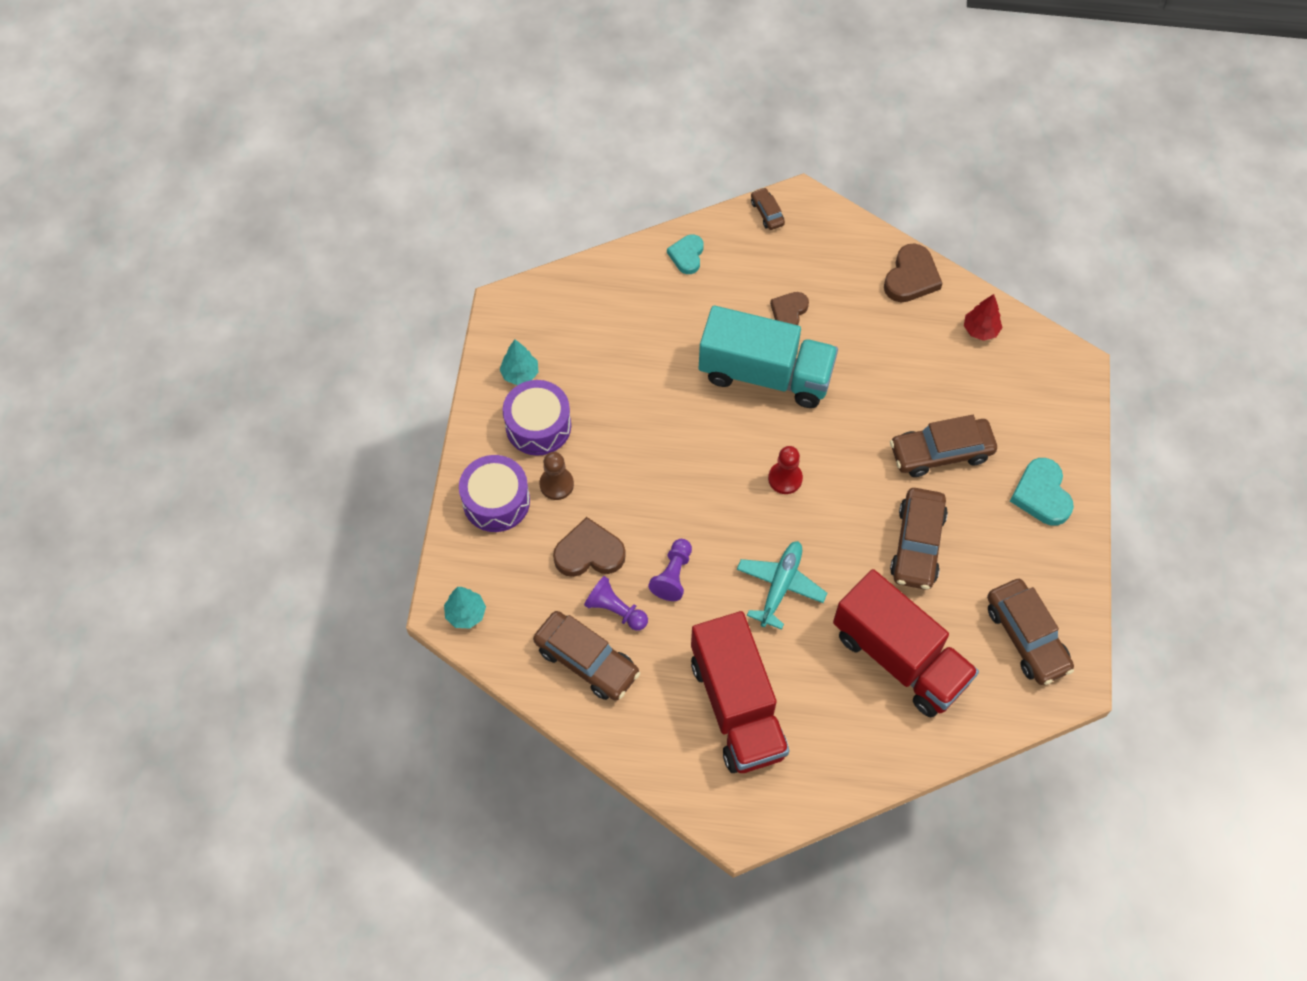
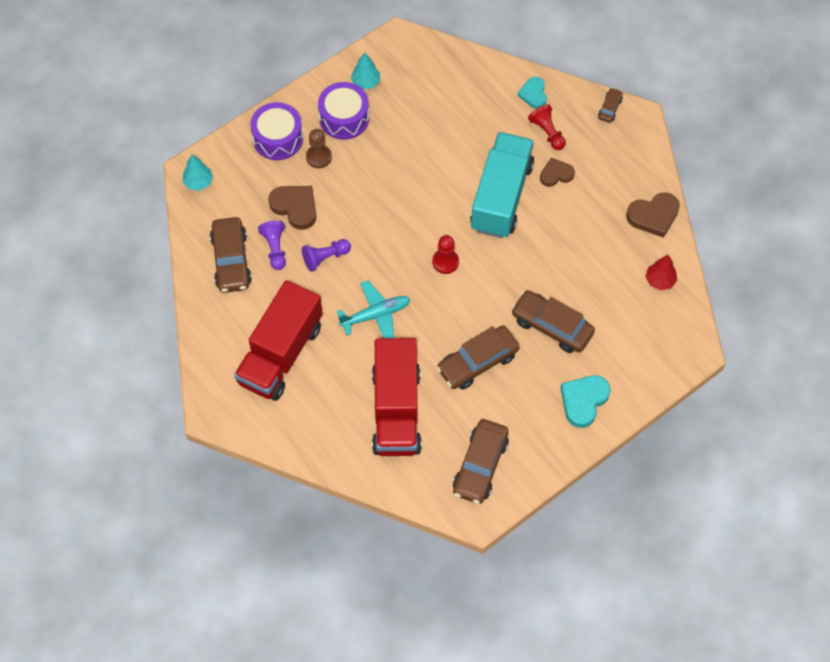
camera: 45 degrees right, 0 degrees up
turquoise heart [667,234,704,274] -> turquoise heart turned 60 degrees counterclockwise [517,77,547,109]
turquoise truck [699,306,838,408] -> turquoise truck turned 135 degrees counterclockwise [470,132,534,238]
none -> red pawn [528,104,566,150]

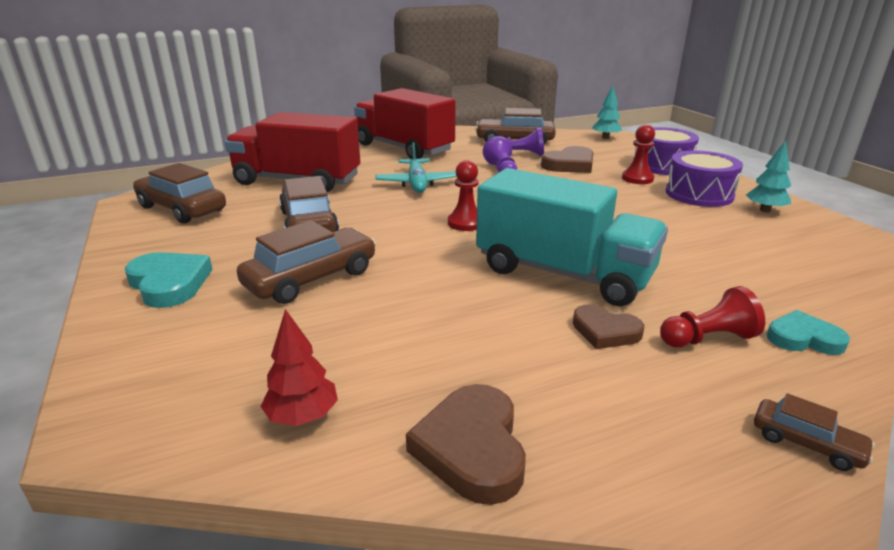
camera: 105 degrees right, 35 degrees down
brown pawn [306,129,332,168] -> red pawn [622,125,655,184]
brown heart [540,158,575,187] -> brown heart turned 120 degrees clockwise [573,304,644,349]

